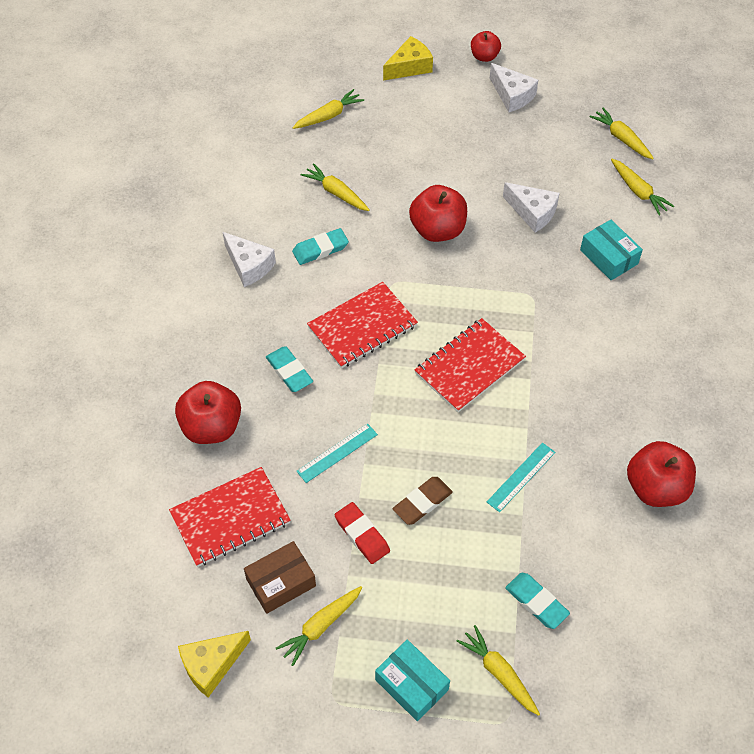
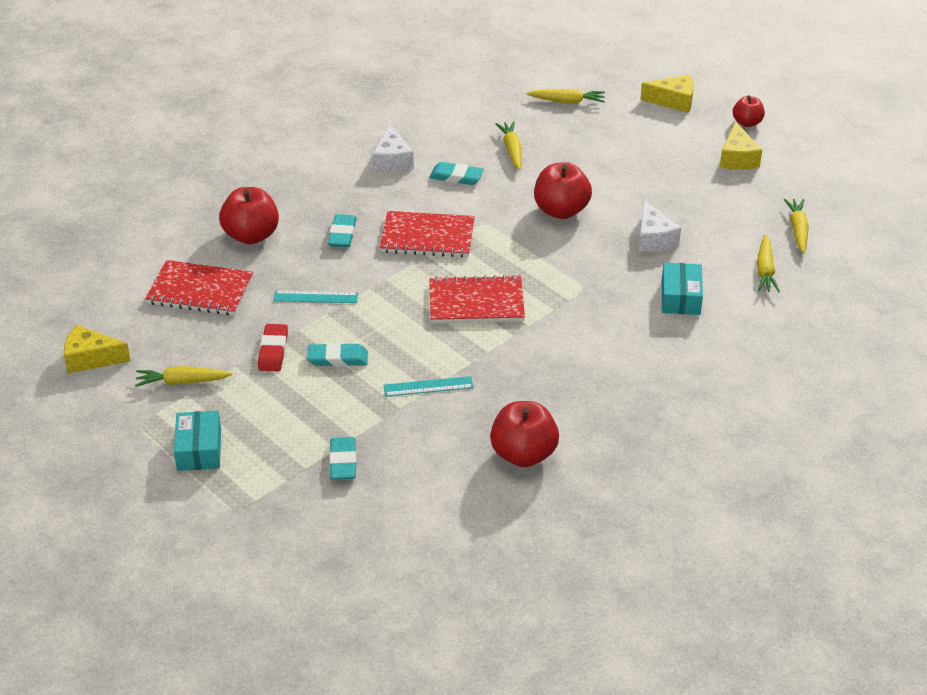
camera: 40 degrees right, 15 degrees down
brown box [244,541,316,614] -> none
brown eraser [393,477,453,525] -> turquoise eraser [307,343,368,367]
yellow carrot [456,625,540,716] -> none
white cheese [490,63,538,112] -> yellow cheese [720,121,762,169]

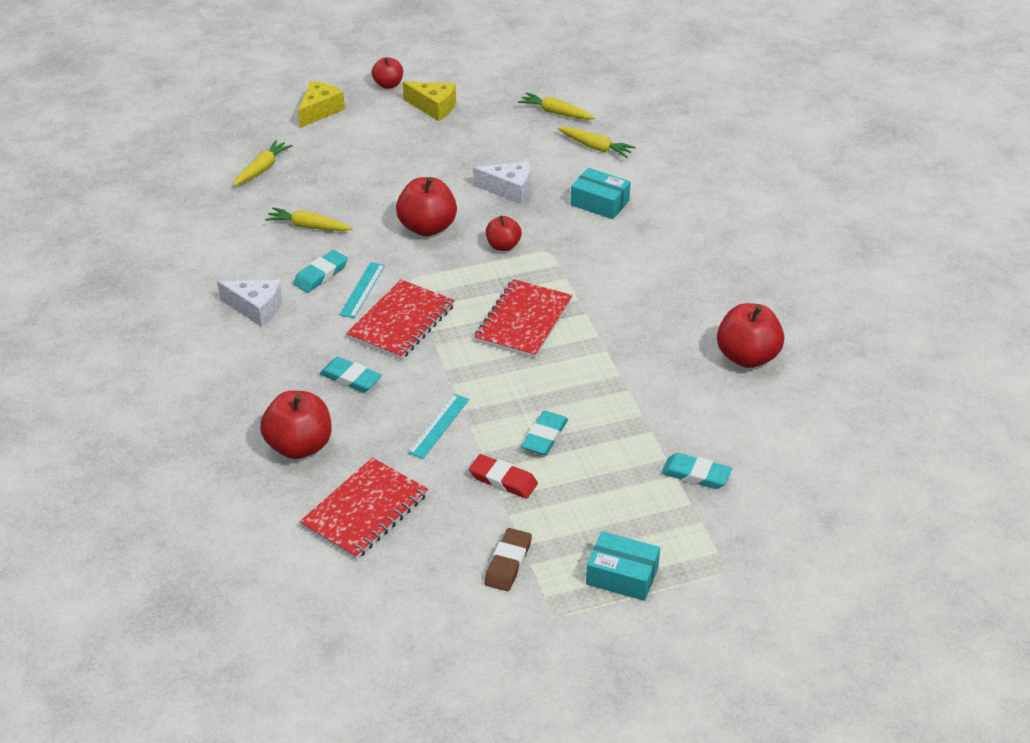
camera: 65 degrees left, 0 degrees up
yellow cheese [64,325,131,374] -> none
yellow carrot [135,366,233,387] -> brown eraser [484,528,532,591]
turquoise ruler [383,376,474,397] -> turquoise ruler moved to [339,262,385,318]
none -> red apple [486,216,522,251]

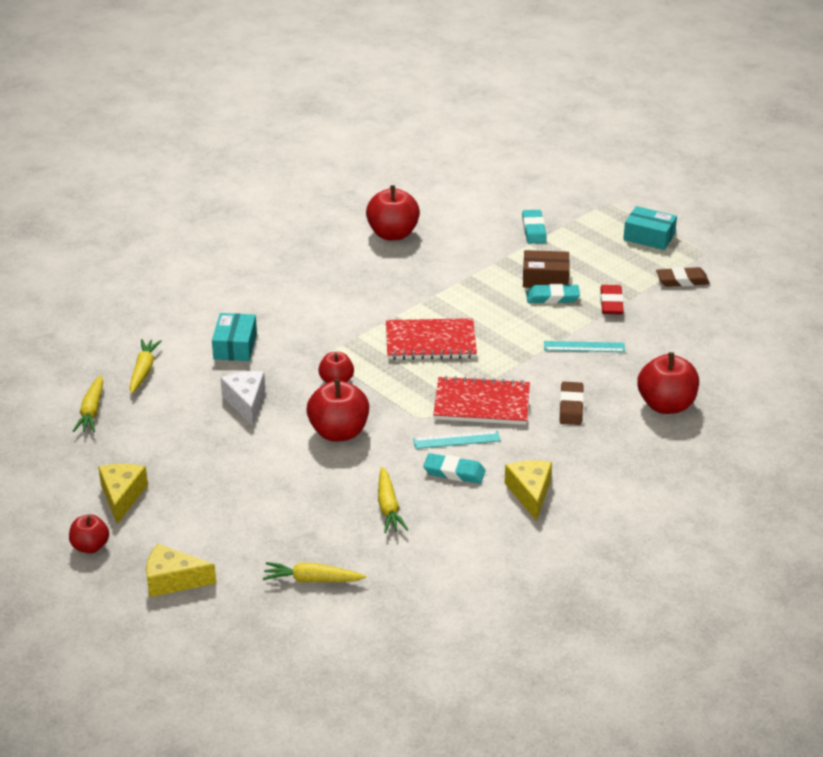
camera: 115 degrees left, 5 degrees down
white cheese [217,280,282,327] -> yellow cheese [505,460,552,521]
red notebook [300,458,428,560] -> none
turquoise eraser [319,357,382,393] -> brown eraser [559,382,584,425]
turquoise box [586,531,660,601] -> turquoise box turned 60 degrees counterclockwise [623,206,677,250]
none -> brown box [523,250,570,288]

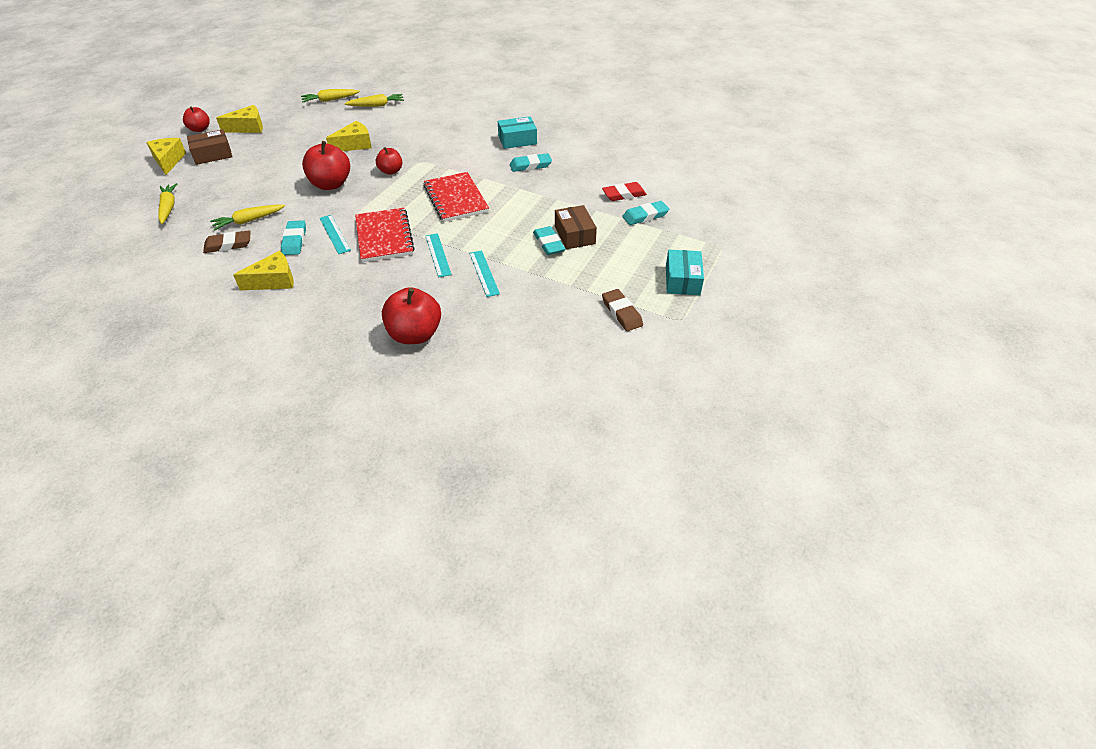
camera: 70 degrees right, 10 degrees up
turquoise box [212,313,257,361] -> turquoise box moved to [498,116,537,149]
white cheese [220,371,265,426] -> yellow cheese [326,121,372,151]
red apple [366,185,420,240] -> none
brown eraser [559,382,584,425] -> brown eraser moved to [203,230,251,253]
red eraser [600,285,624,314] -> red eraser moved to [602,182,647,201]
none -> brown box [187,129,232,165]
none -> turquoise ruler [426,233,451,278]
none -> turquoise eraser [510,153,552,172]

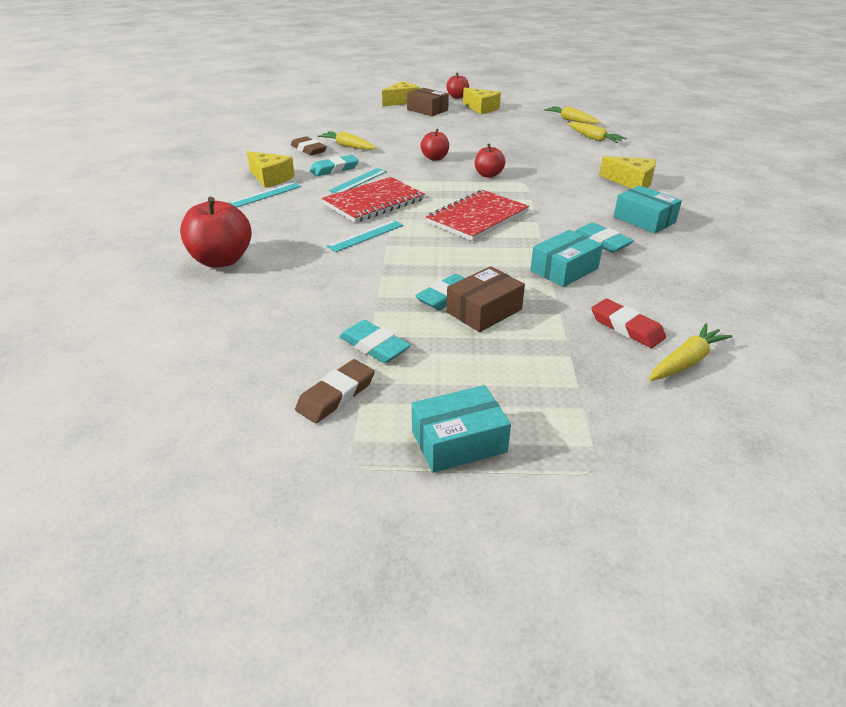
camera: 65 degrees right, 10 degrees down
yellow carrot [158,183,177,224] -> yellow carrot moved to [649,323,733,381]
red apple [302,141,350,190] -> red apple [420,129,449,161], size x0.59
yellow cheese [326,121,372,151] -> yellow cheese moved to [599,156,656,189]
turquoise ruler [469,250,500,297] -> turquoise ruler moved to [228,182,301,208]
turquoise eraser [622,201,669,225] -> turquoise eraser moved to [339,320,411,363]
none -> turquoise box [530,230,603,287]

